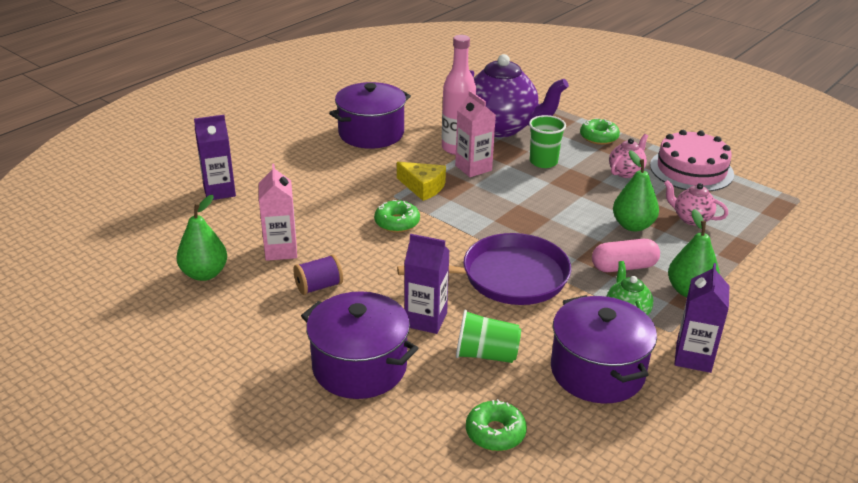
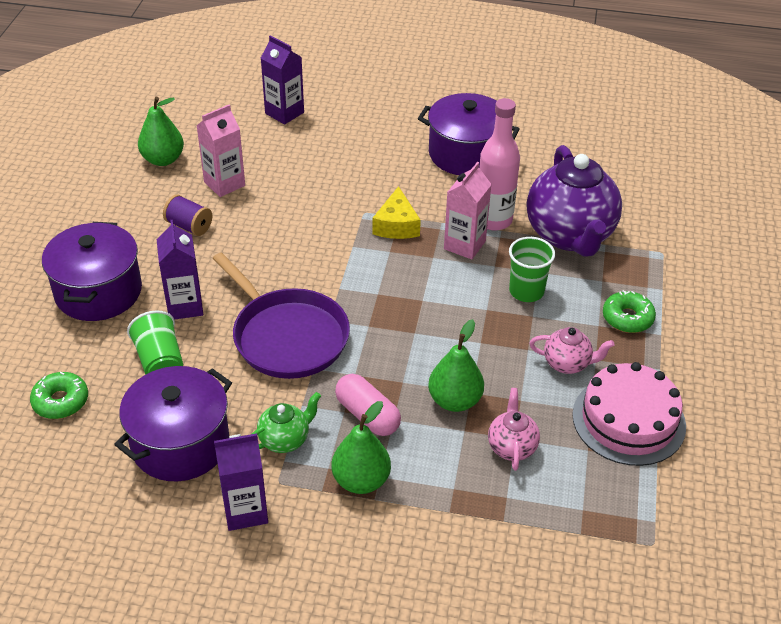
camera: 60 degrees right, 10 degrees up
green donut [374,200,420,233] -> none

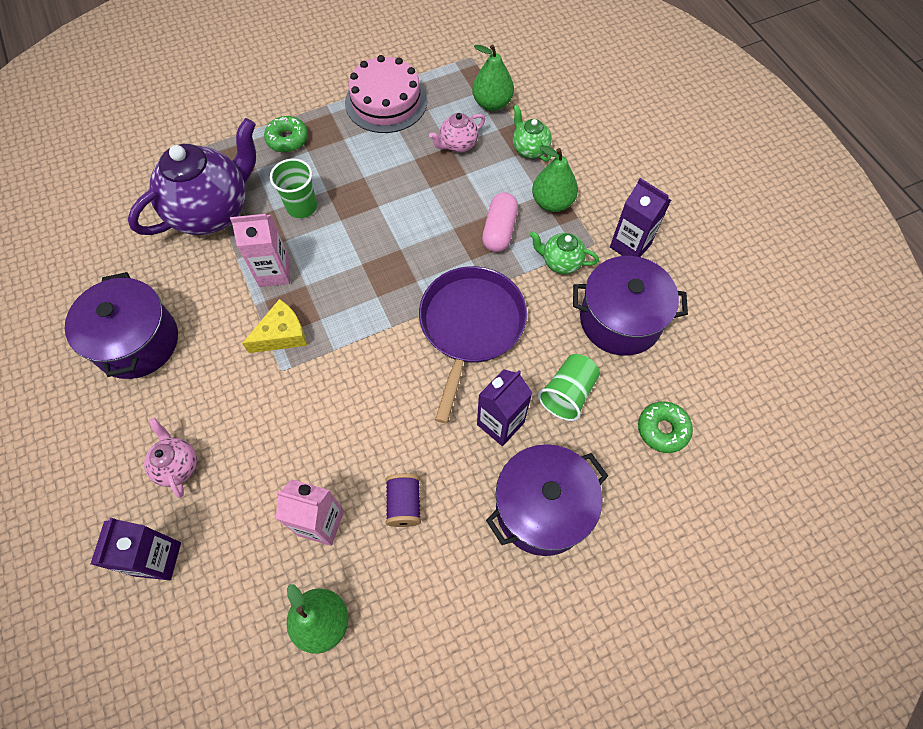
camera: 125 degrees left, 20 degrees up
green pear [428,319,484,412] -> green pear moved to [472,44,514,111]
pink bottle [479,98,520,231] -> none
pink teapot [529,327,615,374] -> pink teapot moved to [144,418,197,498]
none -> green teapot [513,104,552,162]

